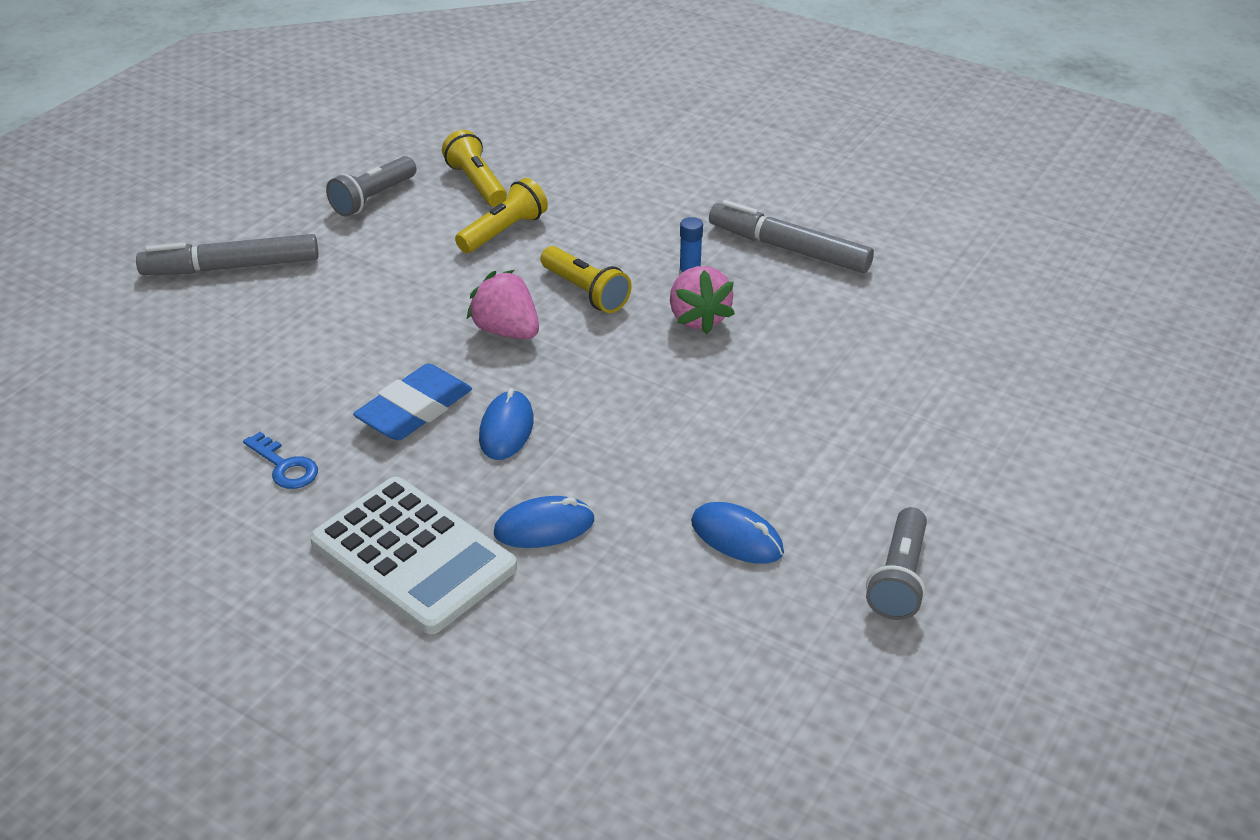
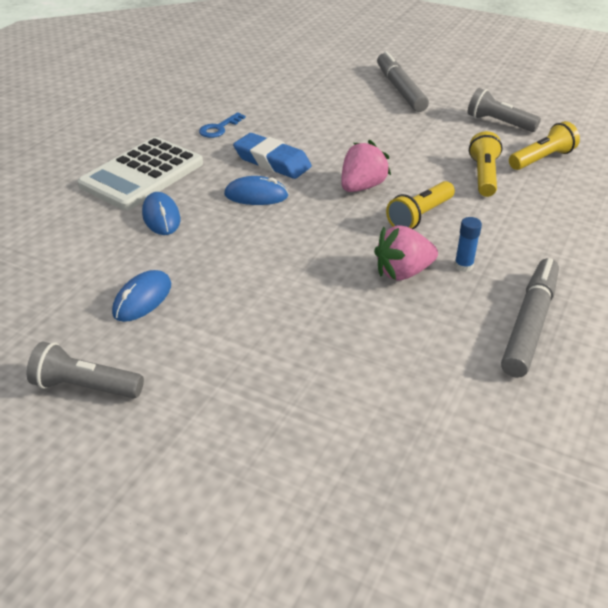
camera: 85 degrees right, 0 degrees up
yellow flashlight [455,178,548,253] -> yellow flashlight turned 120 degrees counterclockwise [469,131,503,197]

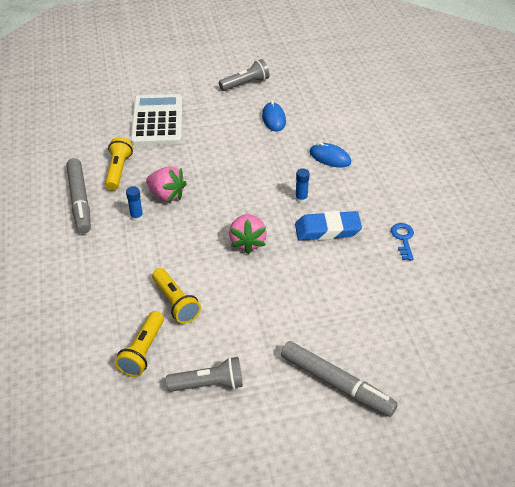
camera: 140 degrees right, 5 degrees up
white calculator [77,137,203,210] -> white calculator moved to [130,94,183,146]
blue mouse [224,176,288,205] -> blue glue stick [295,168,310,203]
pink strawberry [374,225,438,281] -> pink strawberry turned 90 degrees clockwise [146,166,187,202]
yellow flashlight [386,181,455,229] -> yellow flashlight moved to [105,137,133,190]

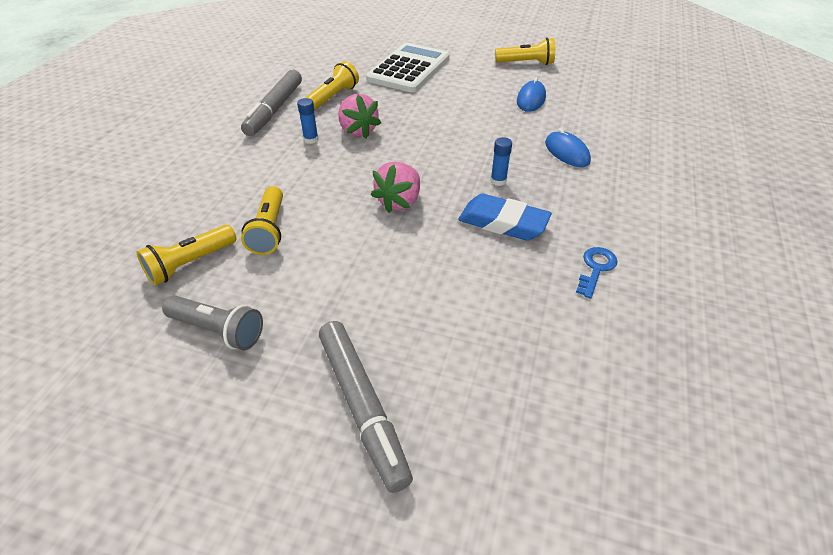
camera: 30 degrees right, 0 degrees up
grey flashlight [219,59,269,91] -> yellow flashlight [495,38,555,65]

